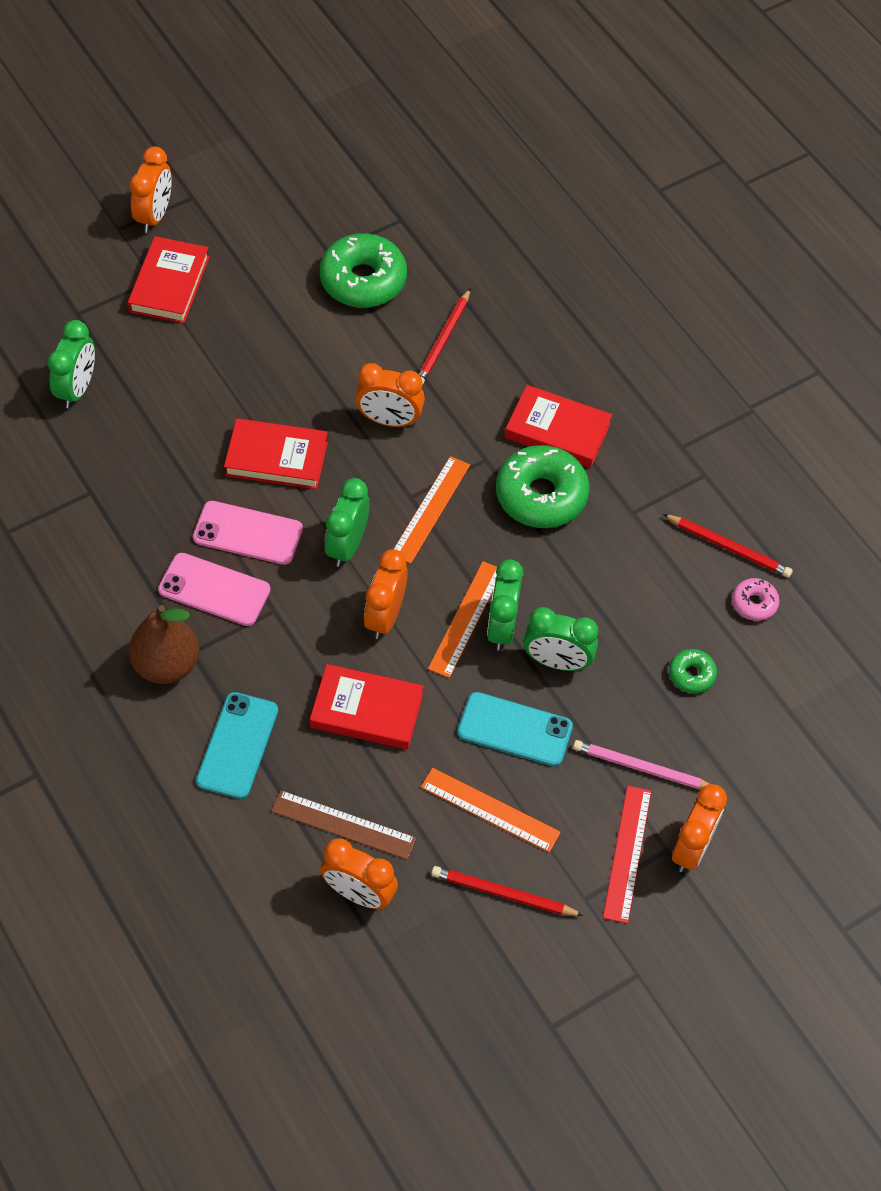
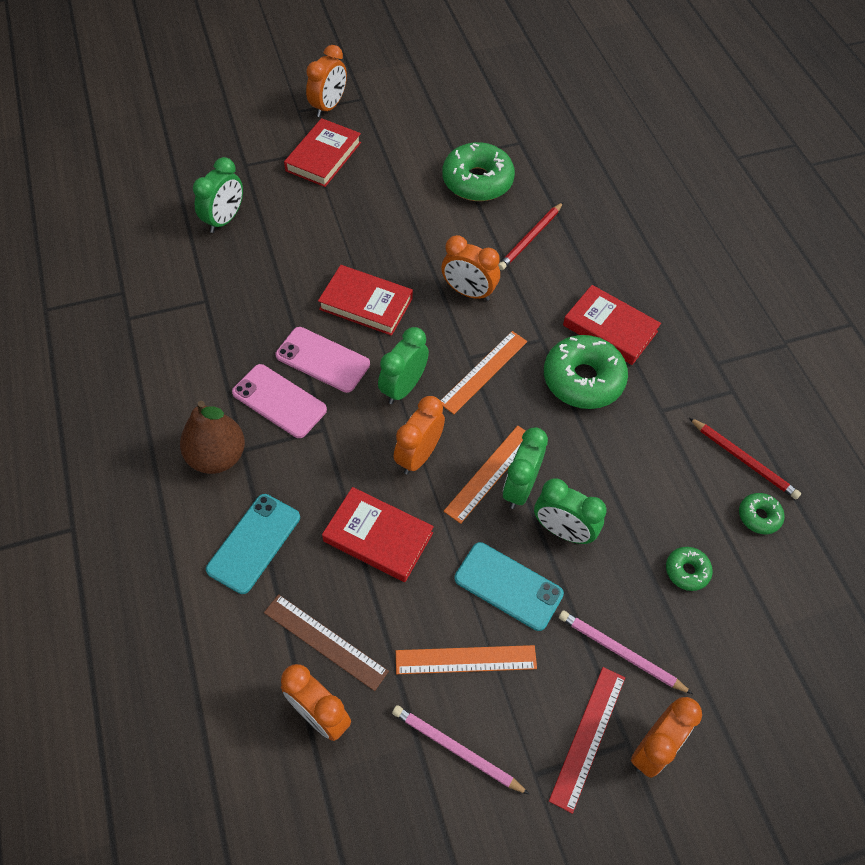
camera: 15 degrees right, 0 degrees up
orange ruler [421,768,561,852] -> orange ruler turned 45 degrees counterclockwise [396,645,537,674]
red pencil [431,866,584,916] -> pink pencil [392,705,530,795]
pink donut [732,578,779,621] -> green donut [739,493,784,534]

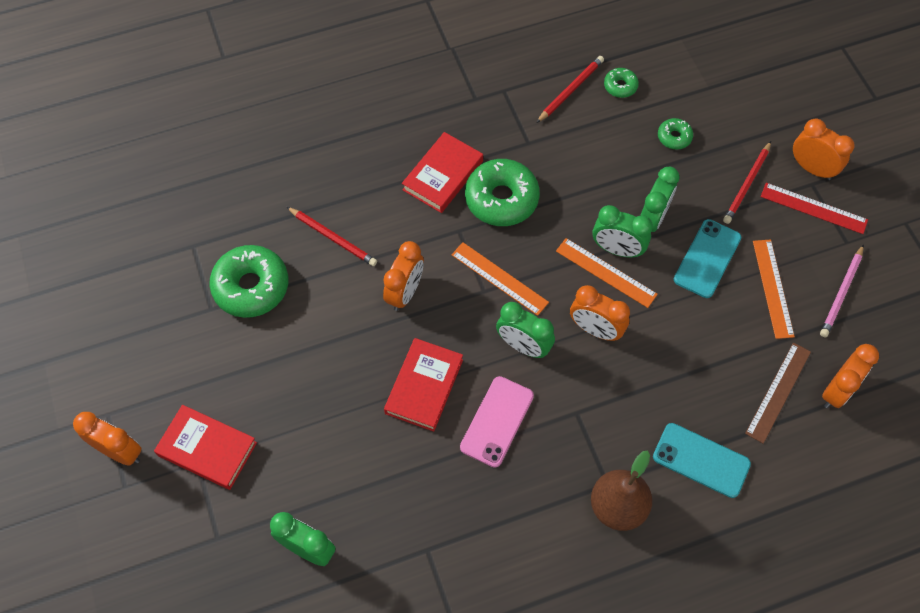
camera: 90 degrees left, 5 degrees up
pink phone [232,364,327,438] -> none
red book [322,487,434,582] -> none
pink pencil [559,610,693,694] -> red pencil [723,141,771,224]

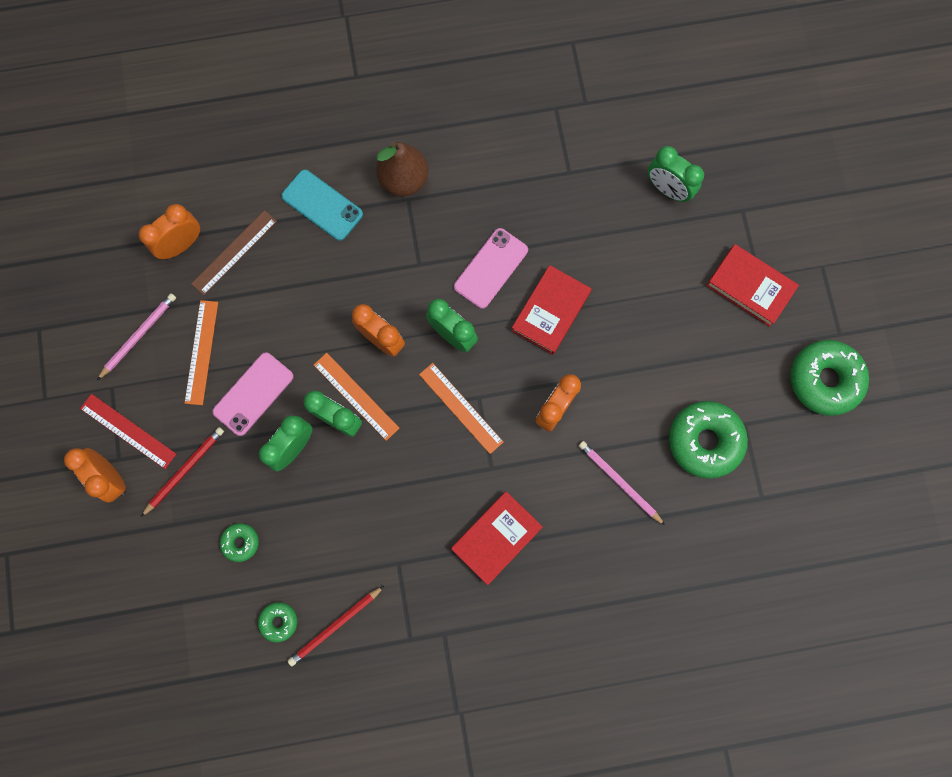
camera: 170 degrees left, 15 degrees up
orange clock [73,412,141,466] -> none
red pencil [287,207,377,266] -> pink pencil [579,441,665,526]
green donut [465,159,540,226] -> green donut moved to [790,340,869,416]
turquoise phone [674,219,741,298] -> pink phone [212,352,294,436]

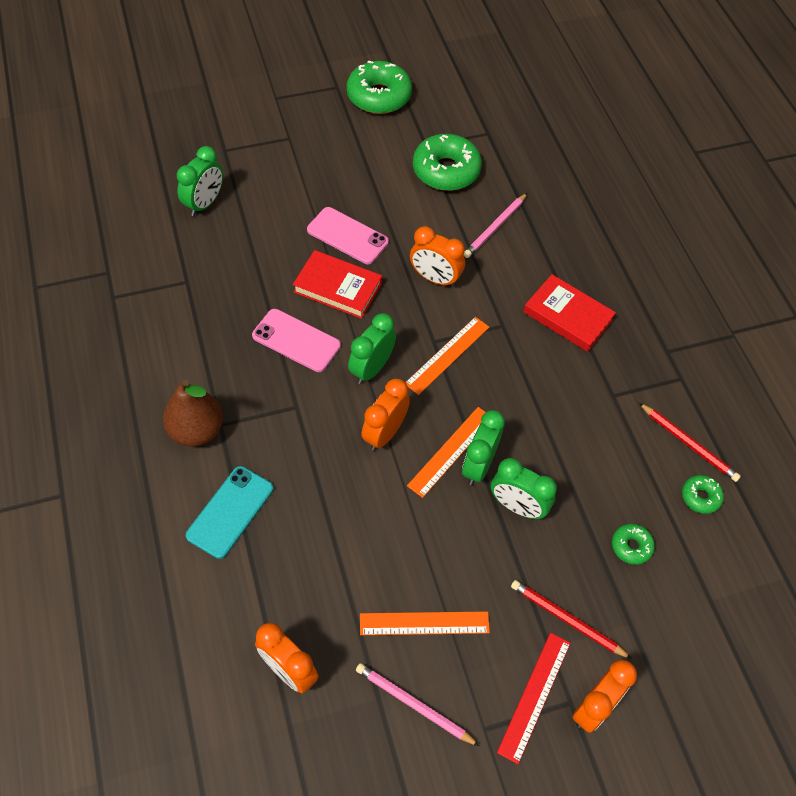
camera: 100 degrees left, 20 degrees down
brown ruler [191,210,277,295] -> none
pink phone [212,352,294,436] -> pink phone moved to [307,207,389,264]
red book [706,244,799,327] -> none

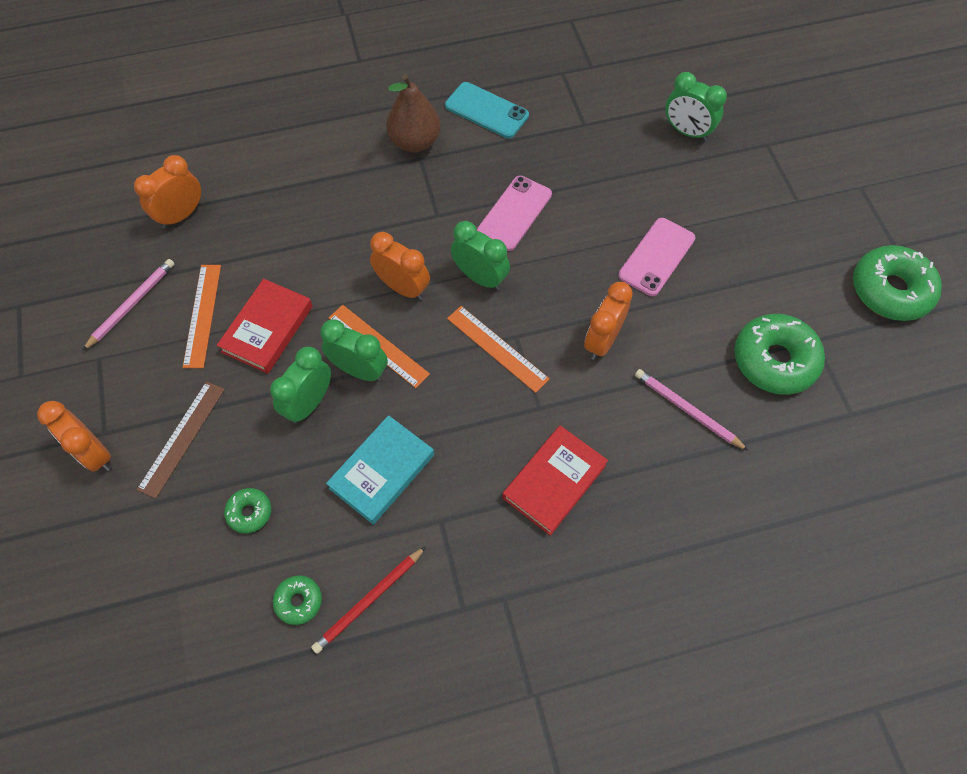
camera: 95 degrees right, 5 degrees up
turquoise phone [186,466,273,559] -> turquoise phone moved to [445,82,529,138]
red book [293,250,382,319] -> red book moved to [217,279,313,374]
red ruler [497,633,571,764] -> none
red pencil [511,580,632,659] -> brown ruler [137,381,225,499]
none -> turquoise book [326,415,434,525]

